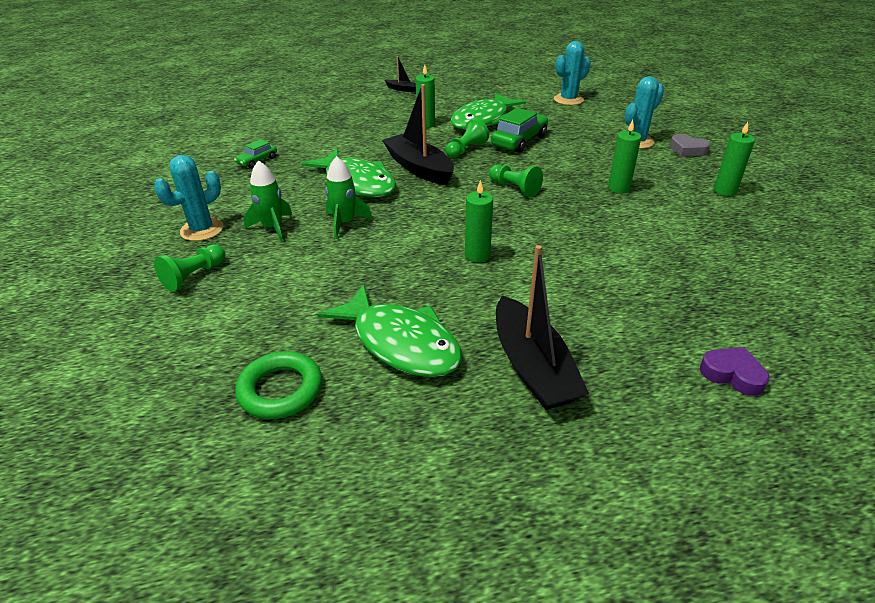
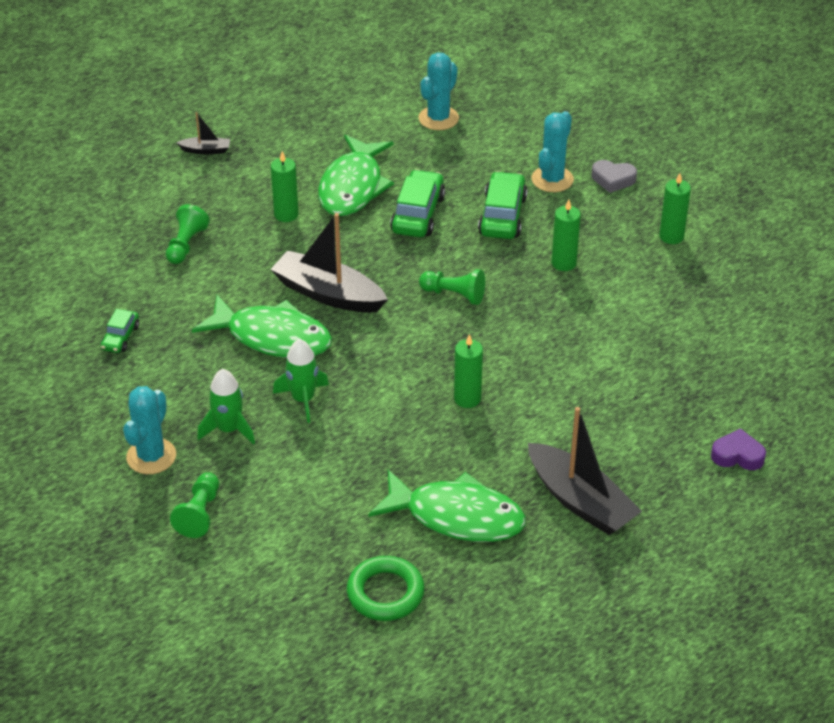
camera: 25 degrees left, 5 degrees up
green pawn [445,118,489,158] -> green pawn moved to [166,204,210,264]
none -> green car [478,171,528,239]

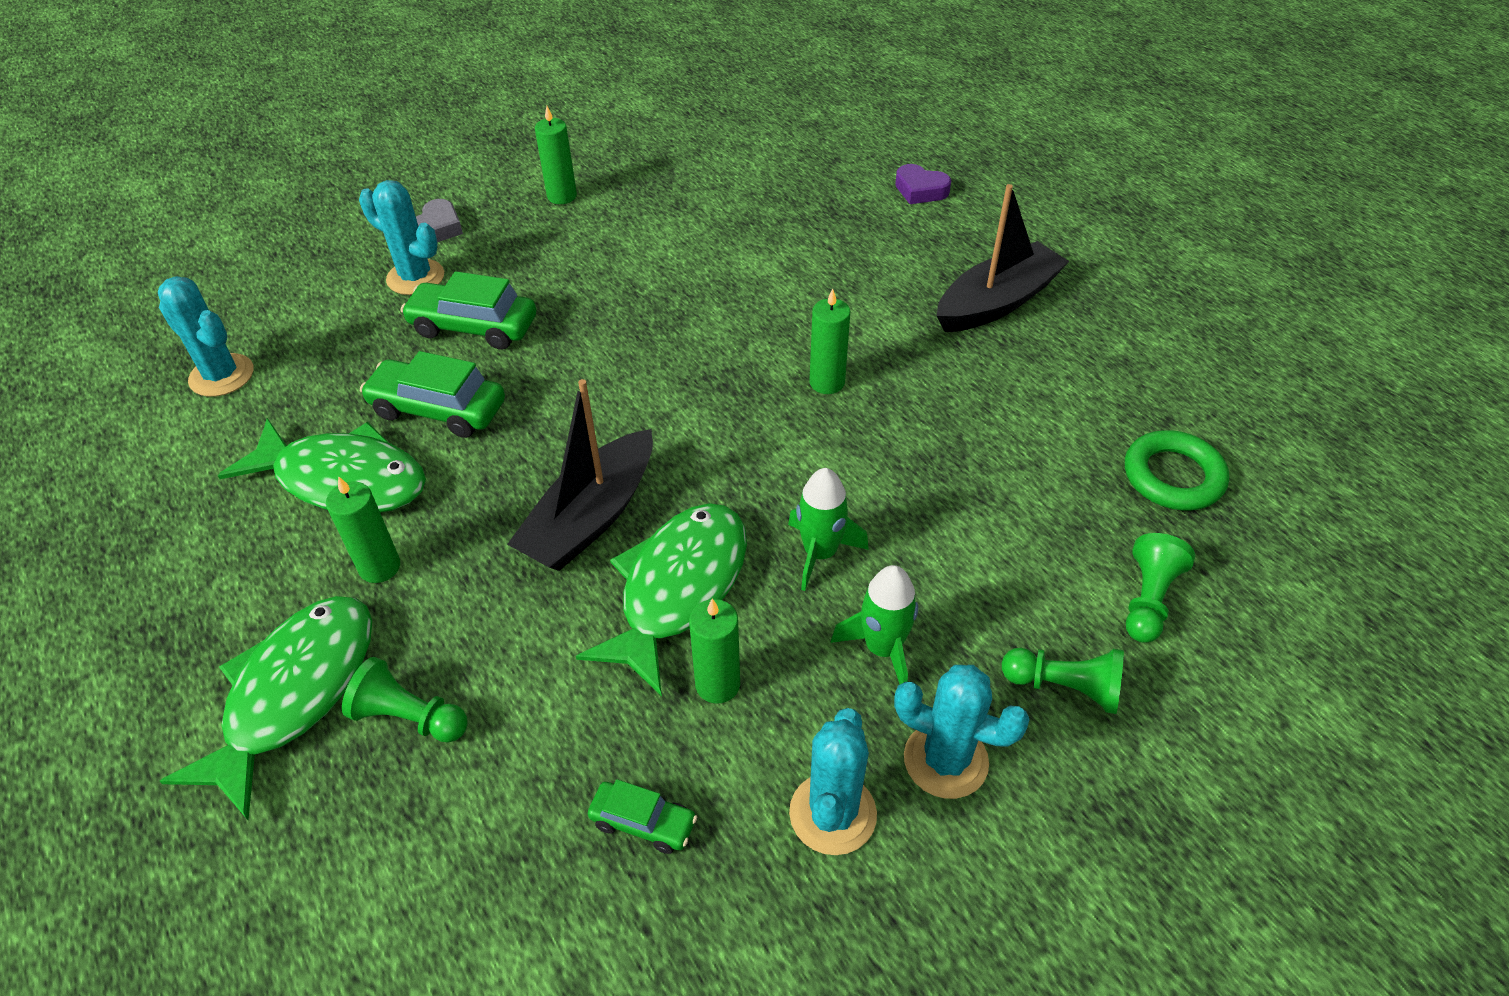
camera: 85 degrees left, 5 degrees up
black boat [176,112,230,154] -> none
green fish [368,470,526,542] -> green fish moved to [160,596,372,820]
green pawn [419,269,485,305] -> green pawn moved to [1126,533,1195,643]
green candle [551,200,581,271] -> green candle moved to [689,598,740,704]
purple heart [711,428,766,470] -> purple heart turned 75 degrees counterclockwise [895,164,951,204]
none -> turquoise cactus [789,708,877,855]

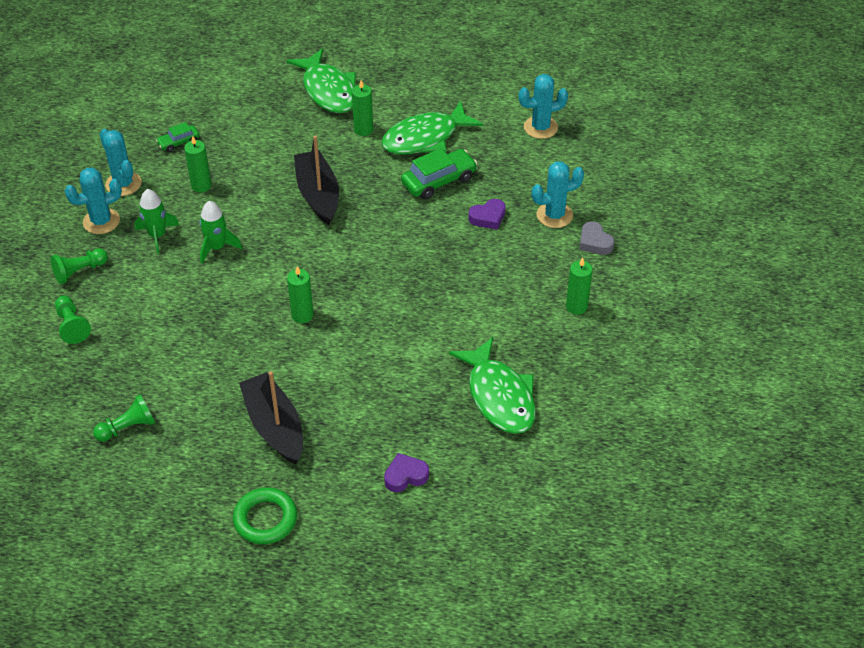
camera: 130 degrees right, 0 degrees up
green pawn [342,657,468,743] -> green pawn moved to [93,394,156,442]
green car [401,271,536,350] -> purple heart [468,199,506,230]
green fish [576,503,747,696] -> green fish moved to [449,337,536,434]
black boat [936,184,1069,332] -> black boat turned 150 degrees clockwise [239,371,303,464]
green ring [1125,430,1229,511] -> green ring moved to [233,487,297,544]

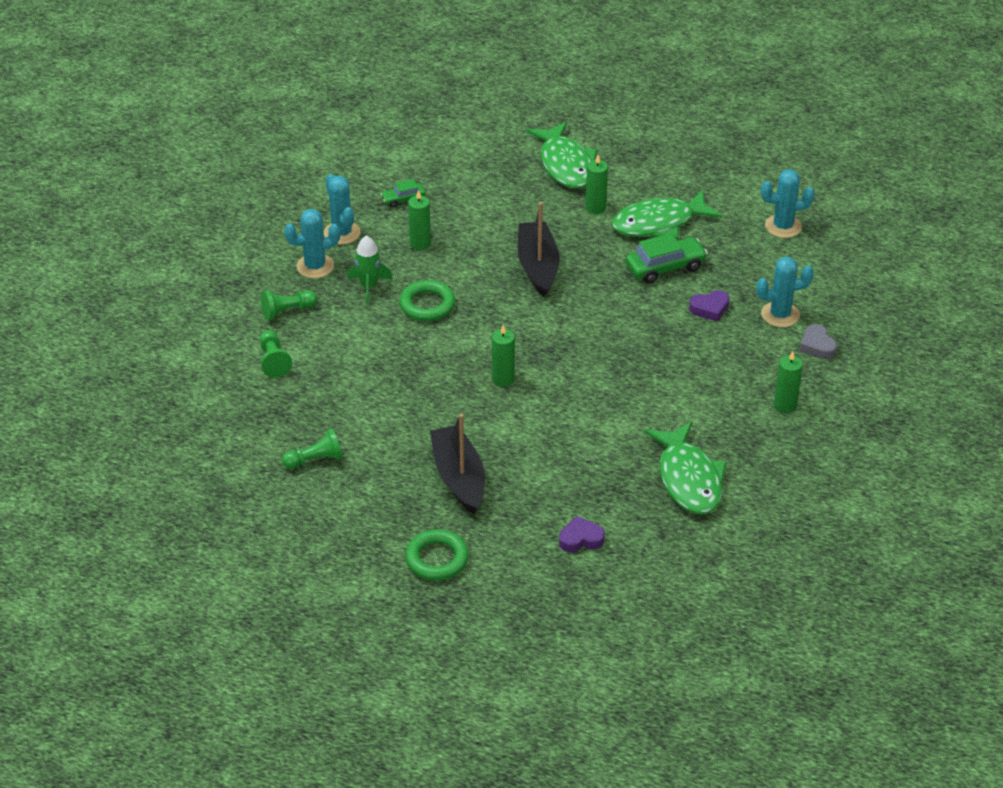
camera: 10 degrees right, 5 degrees down
green rocket [199,201,242,263] -> green ring [399,280,455,321]

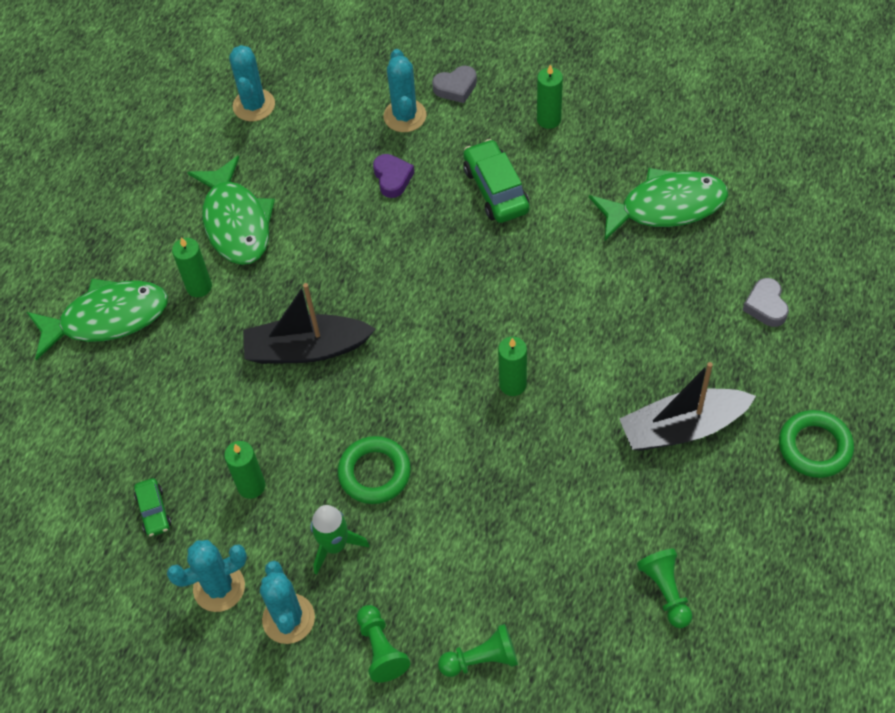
camera: 85 degrees left, 15 degrees up
purple heart [559,516,605,552] -> grey heart [743,278,789,327]
green car [625,233,708,284] -> green car moved to [463,139,530,223]

